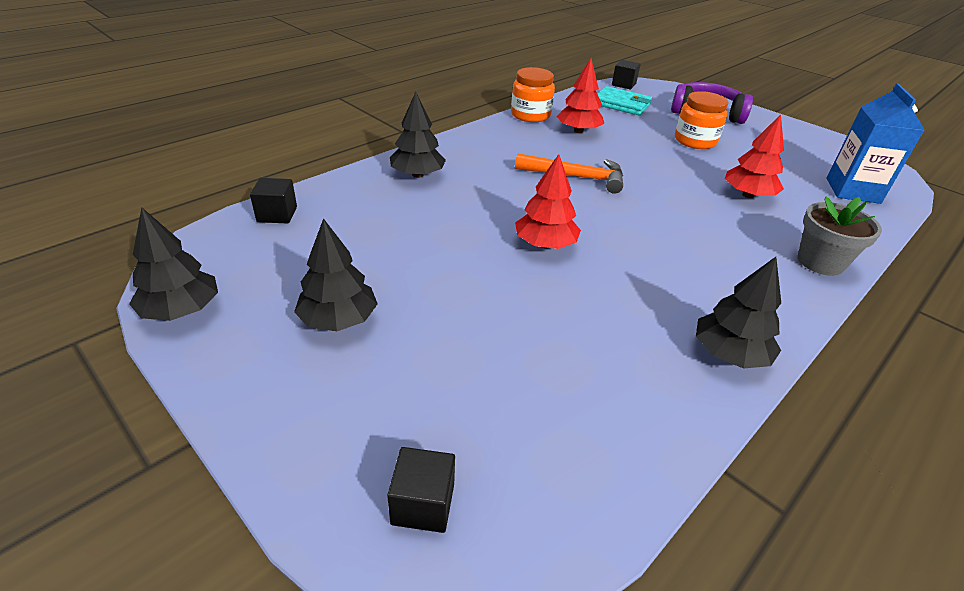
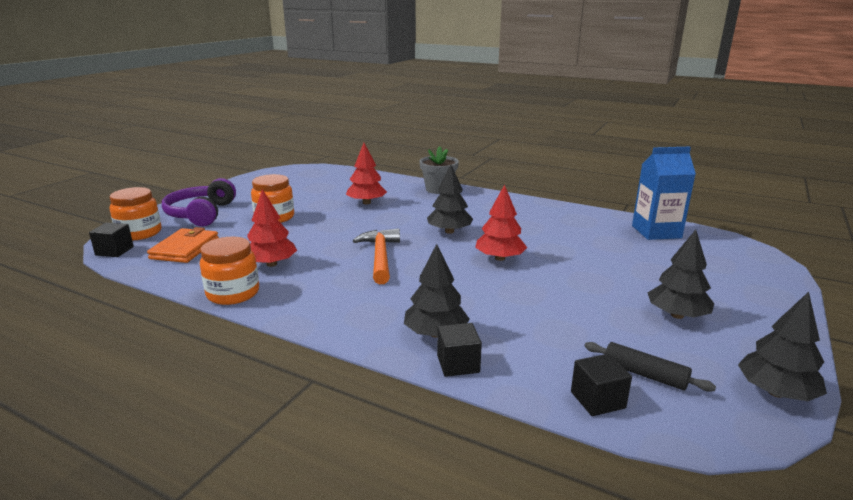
camera: 105 degrees left, 15 degrees down
black cube [387,447,455,533] -> black cube moved to [437,323,482,377]
turquoise wallet [597,86,652,115] -> orange wallet [147,227,219,263]
black tree [696,257,781,368] -> black tree moved to [427,164,473,234]
blue carton [826,83,925,204] -> blue carton moved to [632,147,696,240]
none -> orange jar [110,187,161,241]
none -> black rolling pin [584,342,716,392]

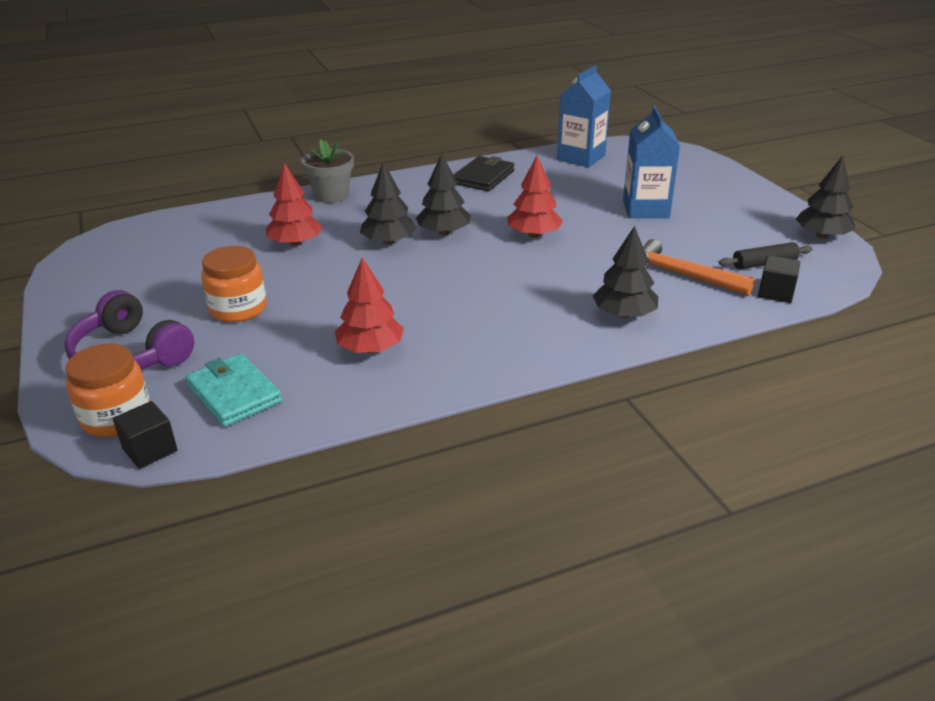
camera: 50 degrees left, 10 degrees up
orange wallet [147,227,219,263] -> turquoise wallet [185,353,282,427]
orange jar [200,237,259,305] -> none
orange hammer [353,228,400,284] -> orange hammer moved to [643,239,755,296]
black cube [437,323,482,377] -> none
black tree [648,230,714,319] -> black tree moved to [360,162,417,245]
none -> black wallet [454,156,515,191]
none -> blue carton [623,106,680,218]

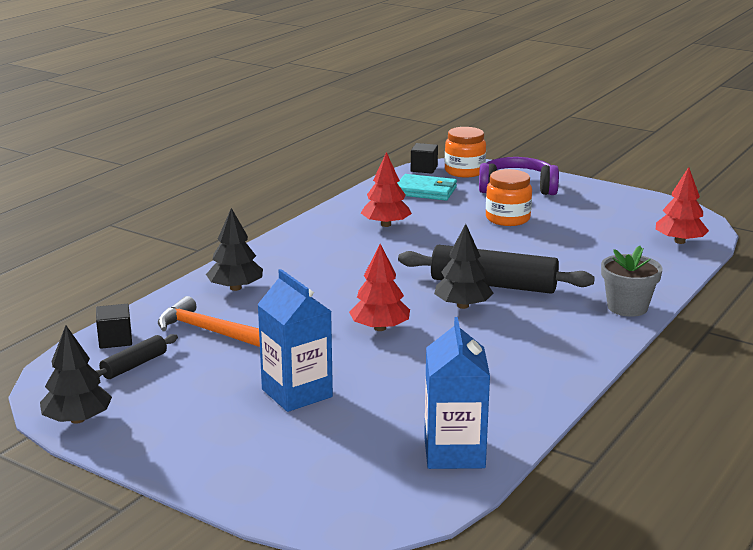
camera: 145 degrees right, 10 degrees down
red tree [266,163,323,246] -> red tree moved to [656,167,709,244]
black tree [360,162,417,245] -> black rolling pin [398,245,595,294]
black wallet [454,156,515,191] -> none
orange hammer [643,239,755,296] -> orange hammer turned 150 degrees counterclockwise [158,296,260,347]

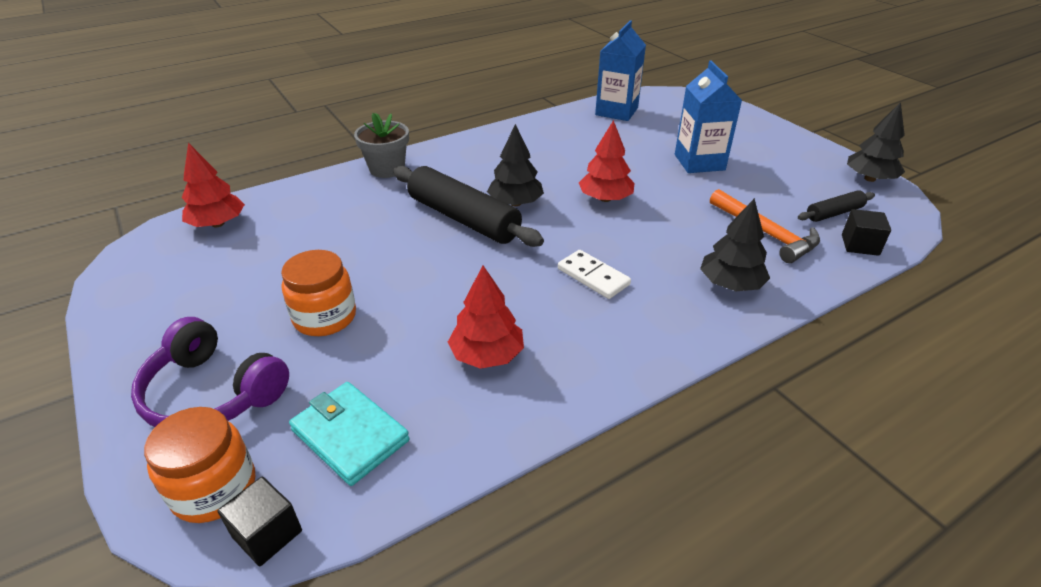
camera: 155 degrees left, 15 degrees up
none -> white domino [558,250,631,299]

